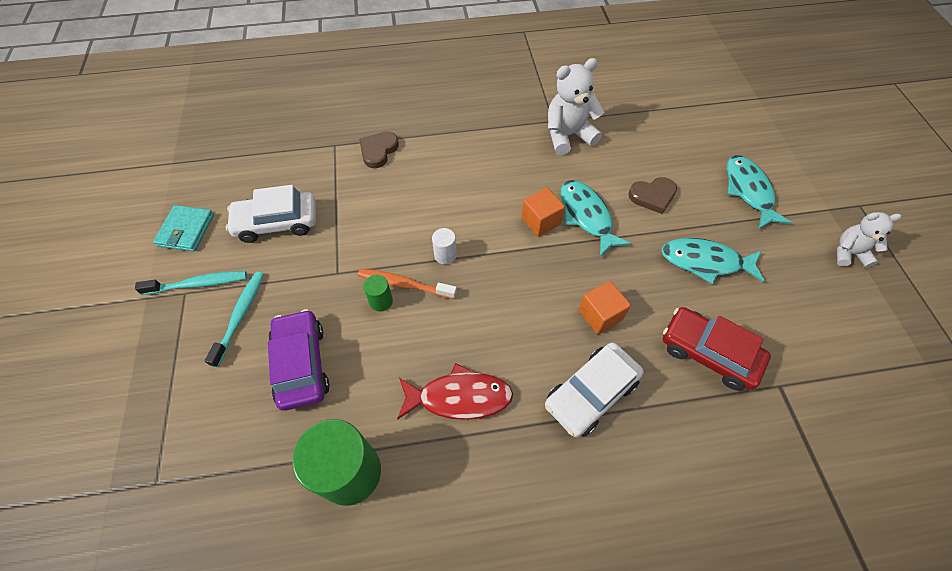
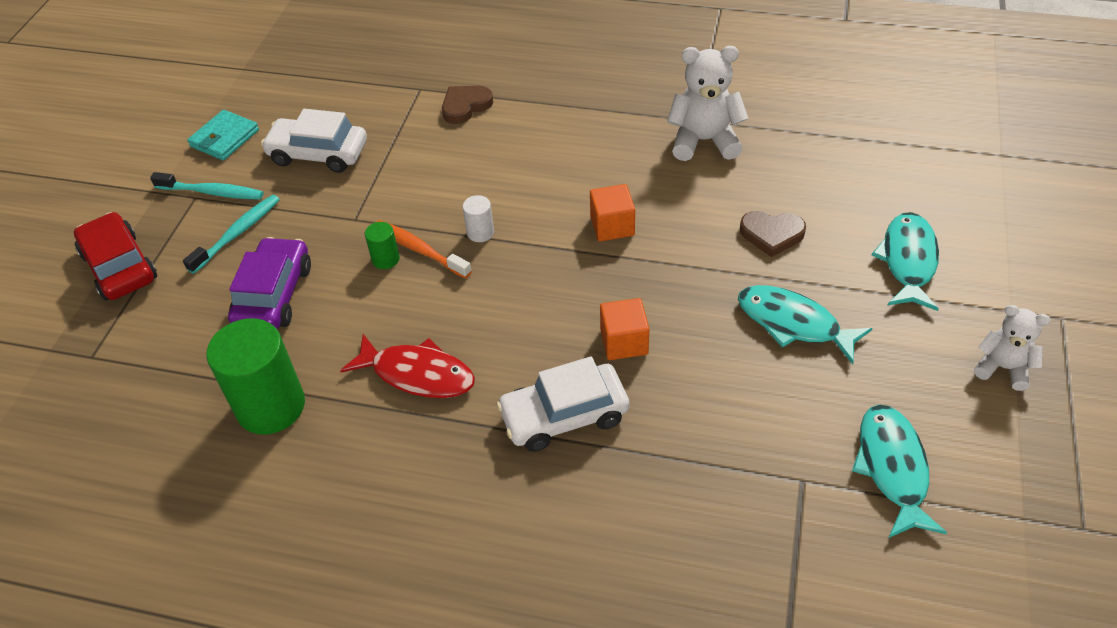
camera: 25 degrees right, 10 degrees down
turquoise fish [561,180,631,257] -> turquoise fish moved to [852,404,947,538]
red car [662,307,771,391] -> red car moved to [74,212,157,300]

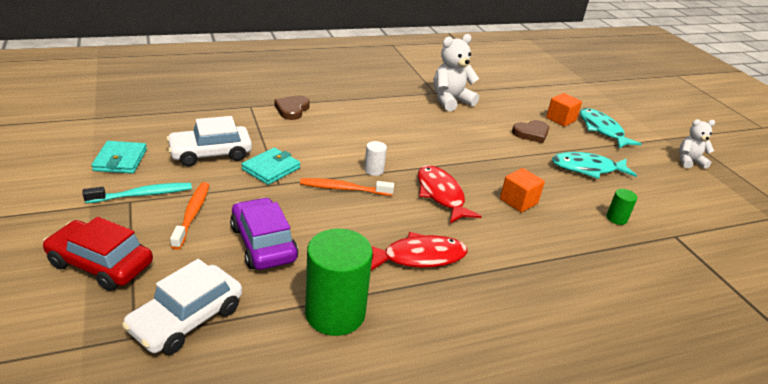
camera: 40 degrees left, 15 degrees down
turquoise toothbrush [183,195,280,274] -> orange toothbrush [170,182,209,250]
green cylinder [365,222,400,269] -> green cylinder moved to [606,189,637,225]
white car [497,356,630,452] -> white car moved to [122,259,242,355]
orange cube [590,184,635,241] -> orange cube moved to [546,93,582,127]
turquoise fish [852,404,947,538] -> none
none -> turquoise wallet [242,148,300,185]
none -> red fish [418,165,482,223]

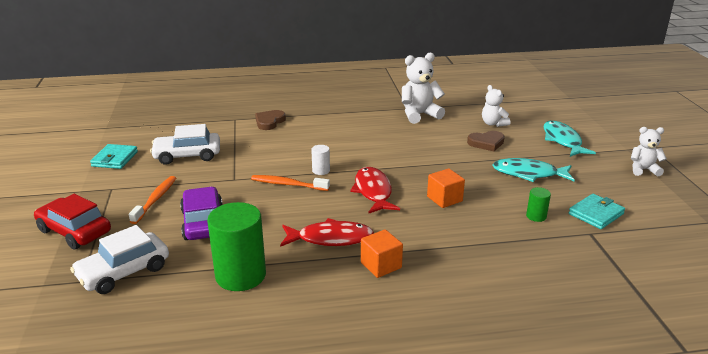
camera: 15 degrees right, 5 degrees down
turquoise toothbrush [83,183,192,203] -> none
turquoise wallet [242,148,300,185] -> turquoise wallet moved to [569,194,625,229]
orange cube [546,93,582,127] -> orange cube moved to [361,229,403,278]
none -> white teddy bear [482,85,510,127]

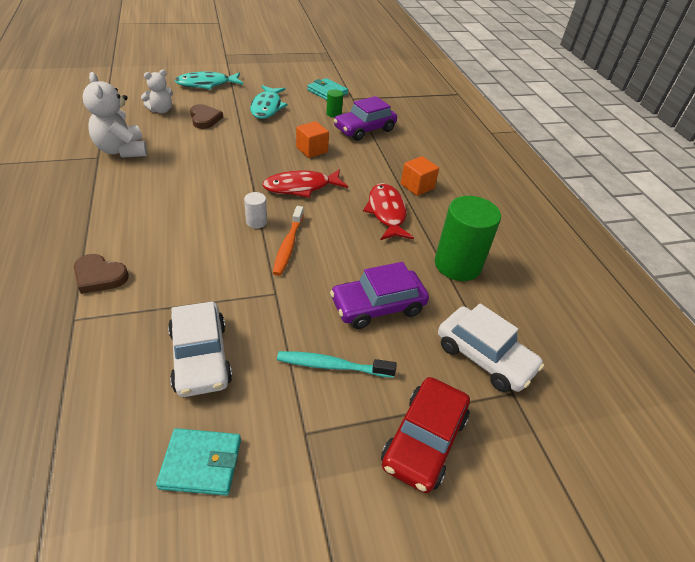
camera: 100 degrees left, 15 degrees up
orange toothbrush [129,176,176,224] -> turquoise toothbrush [277,351,396,378]
white teddy bear [631,127,667,176] -> none
none -> purple car [334,96,397,141]

